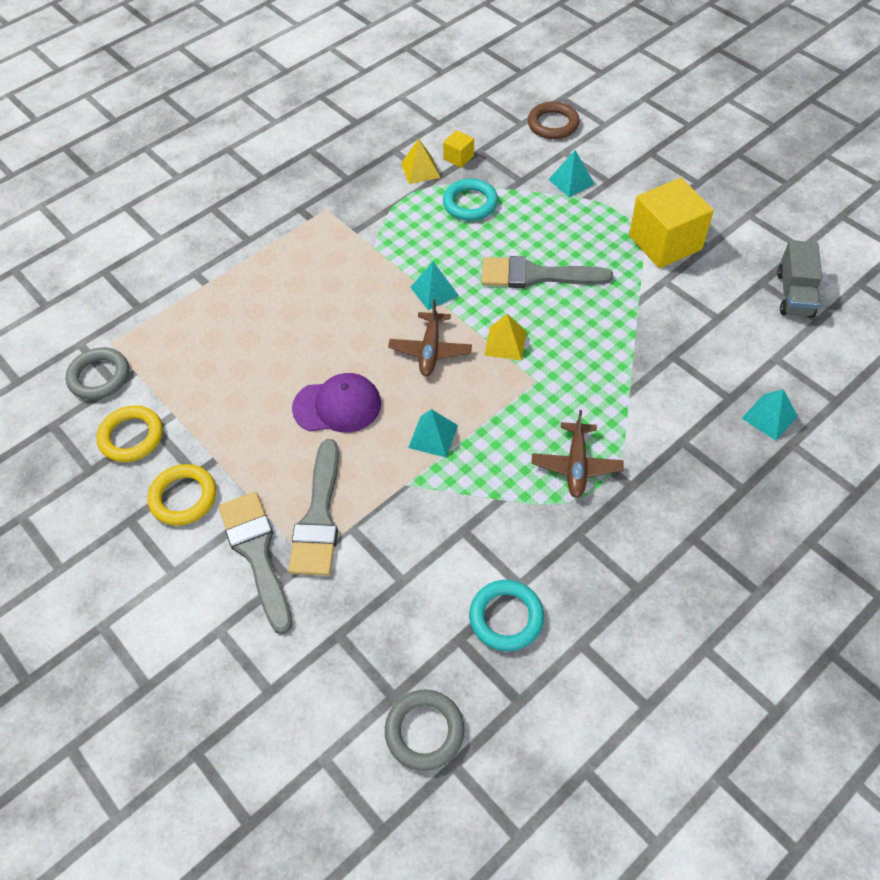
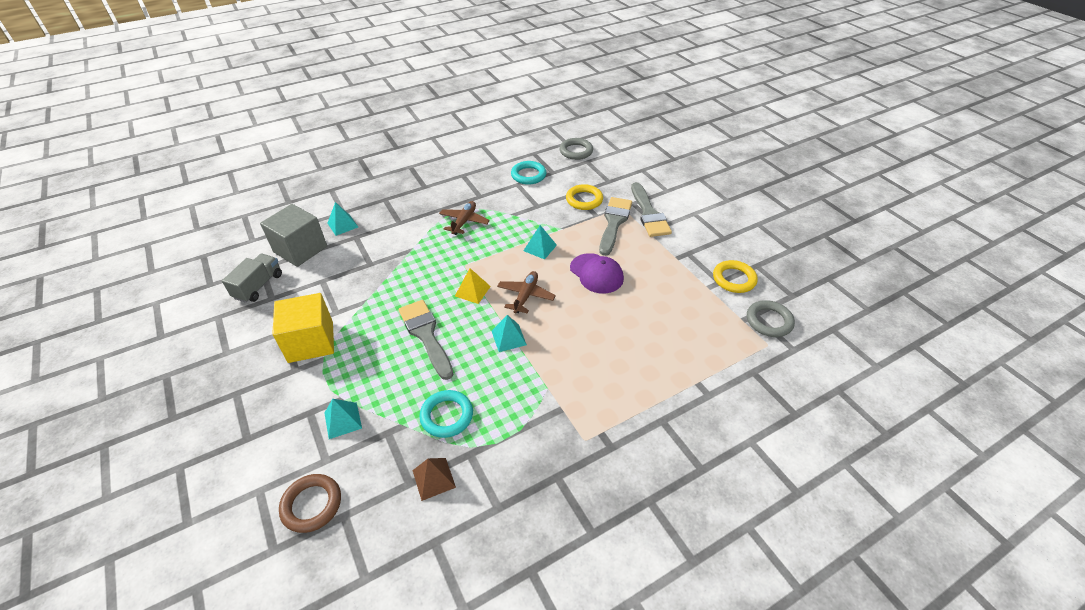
camera: 170 degrees left, 10 degrees down
yellow ring [147,464,216,526] -> yellow ring moved to [566,184,603,210]
purple cap [292,373,381,433] -> purple cap turned 135 degrees counterclockwise [570,253,624,293]
yellow pyramid [401,139,440,184] -> none
yellow cube [443,130,474,168] -> brown pyramid [412,458,456,501]
grey brush [482,256,613,288] -> grey brush turned 135 degrees counterclockwise [399,300,454,380]
none -> grey cube [260,204,327,267]

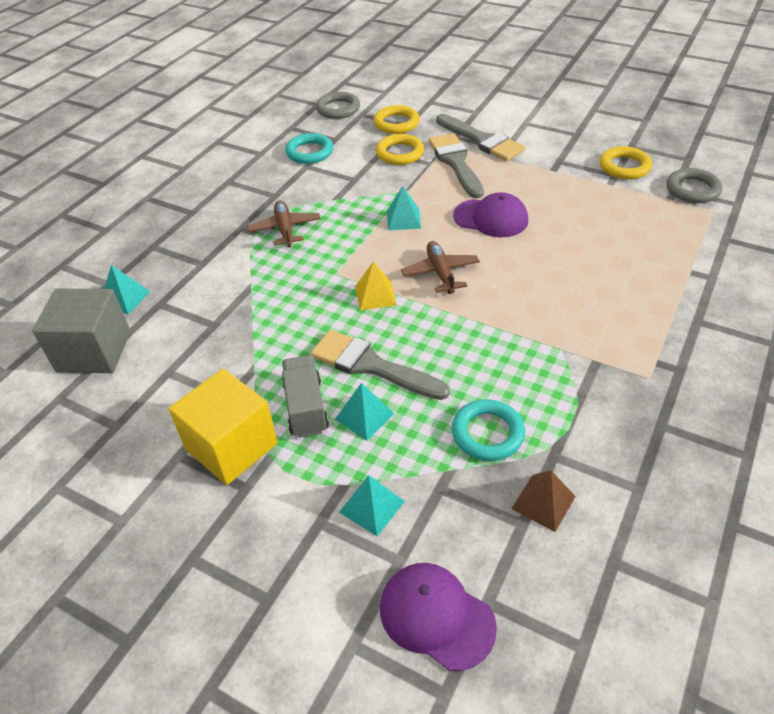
camera: 30 degrees left, 0 degrees up
grey truck [222,254,282,303] -> grey truck moved to [282,355,329,438]
brown ring [279,474,341,533] -> purple cap [380,563,497,671]
turquoise pyramid [492,315,527,352] -> turquoise pyramid moved to [335,383,395,441]
none -> yellow ring [374,105,420,134]

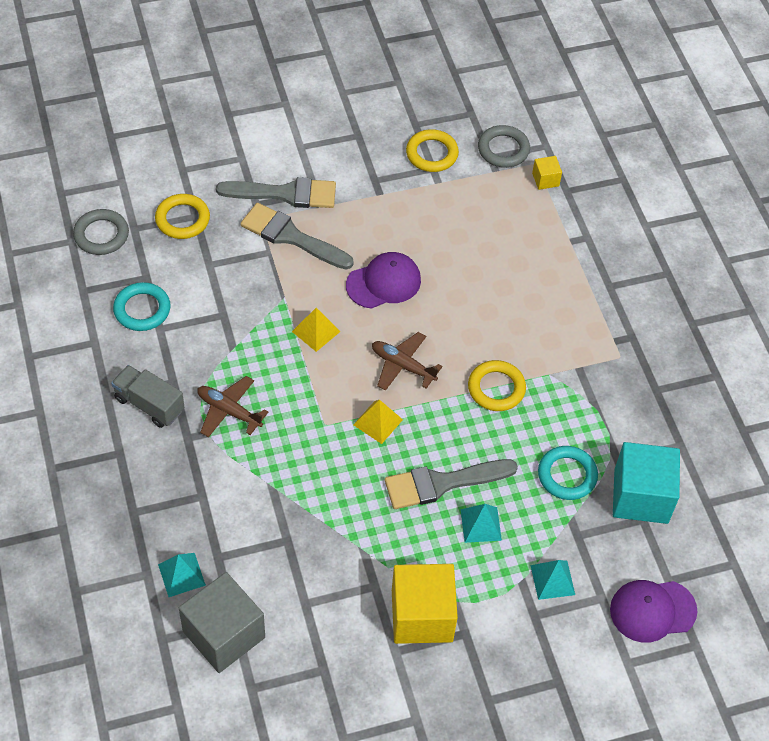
camera: 50 degrees left, 10 degrees up
grey truck [282,355,329,438] -> grey truck moved to [111,365,184,428]
yellow ring [376,134,424,165] -> yellow ring moved to [468,360,526,411]
turquoise pyramid [387,186,421,230] -> yellow pyramid [292,308,341,352]
brown pyramid [511,470,576,532] -> turquoise cube [613,442,680,524]
none -> yellow cube [532,156,562,190]

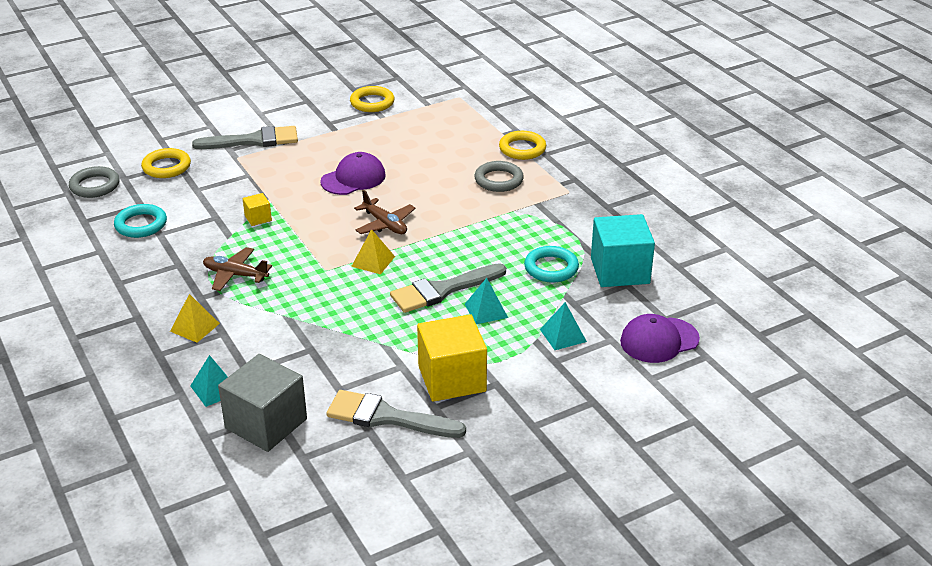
camera: 10 degrees left, 20 degrees down
grey truck [111,365,184,428] -> none
grey brush [240,203,354,269] -> grey brush moved to [326,390,466,438]
yellow pyramid [292,308,341,352] -> yellow pyramid moved to [170,294,220,343]
brown plane [372,332,443,391] -> brown plane turned 150 degrees counterclockwise [354,189,416,234]
yellow ring [468,360,526,411] -> yellow ring moved to [499,131,546,160]
grey ring [478,125,530,168] -> grey ring moved to [474,161,524,192]
yellow cube [532,156,562,190] -> yellow cube moved to [242,193,272,226]

